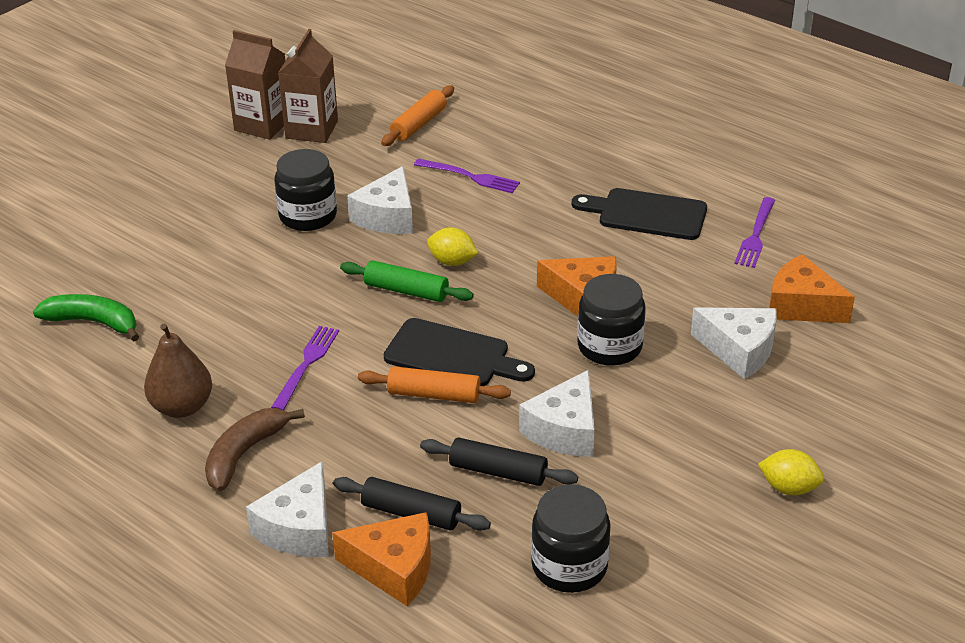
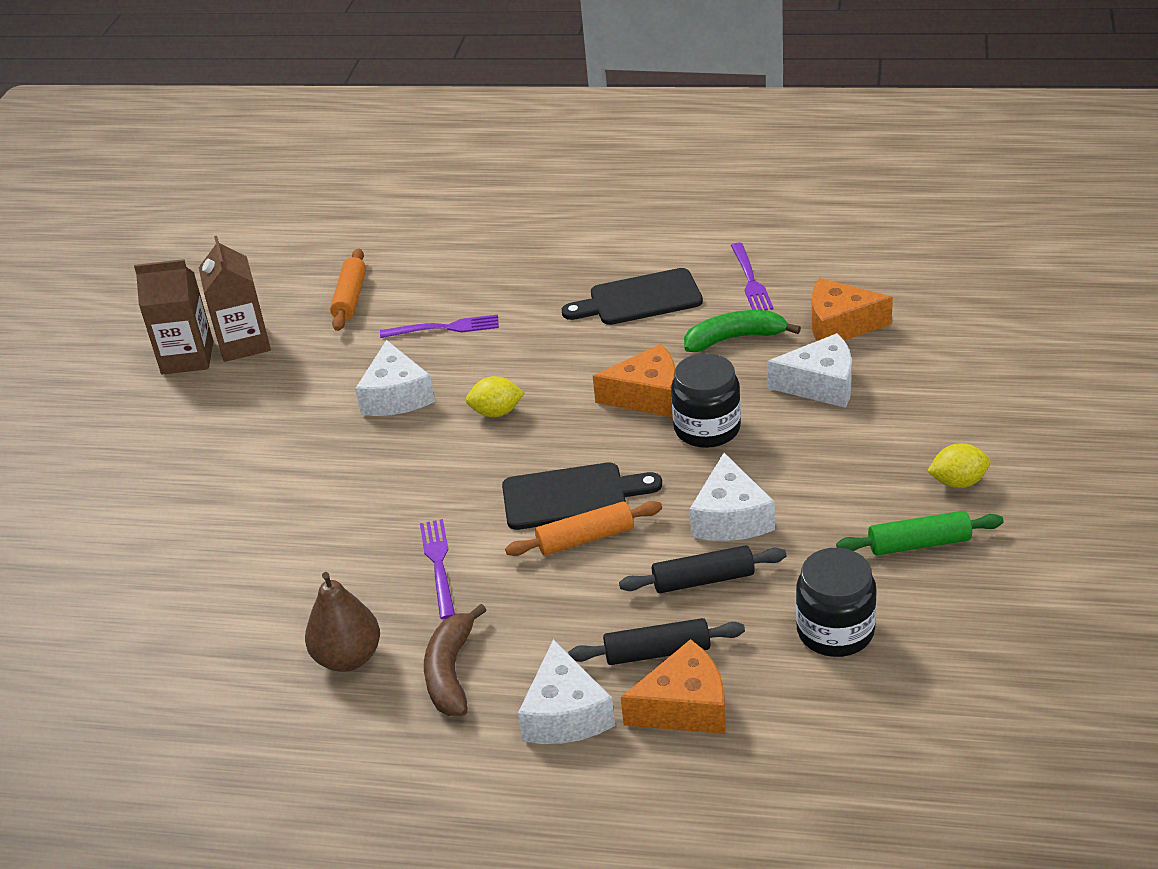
camera: 25 degrees left, 0 degrees up
green banana [33,294,139,341] -> green banana moved to [684,310,801,352]
black jar [275,149,337,231] -> none
green rolling pin [340,260,474,302] -> green rolling pin moved to [836,511,1004,555]

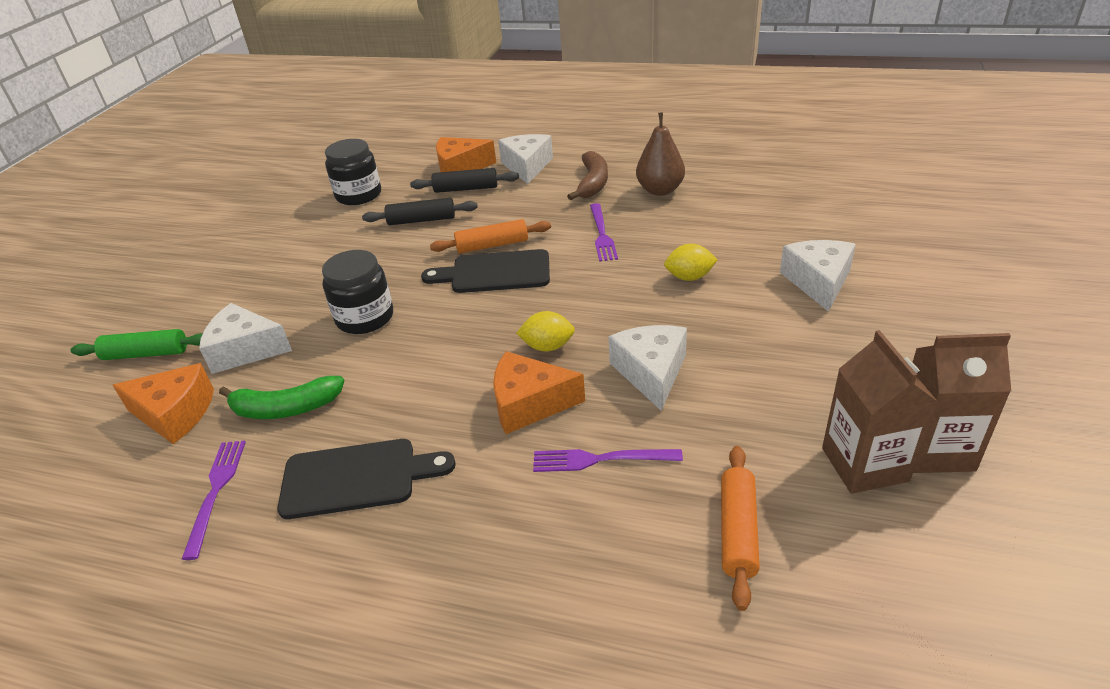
camera: 175 degrees left, 0 degrees up
orange cheese [593,344,675,417] -> orange cheese moved to [493,351,585,434]
white cheese [690,453,775,541] -> white cheese moved to [780,240,856,312]
green rolling pin [836,511,1004,555] -> green rolling pin moved to [70,329,203,360]
yellow lemon [927,443,991,488] -> yellow lemon moved to [664,244,718,281]

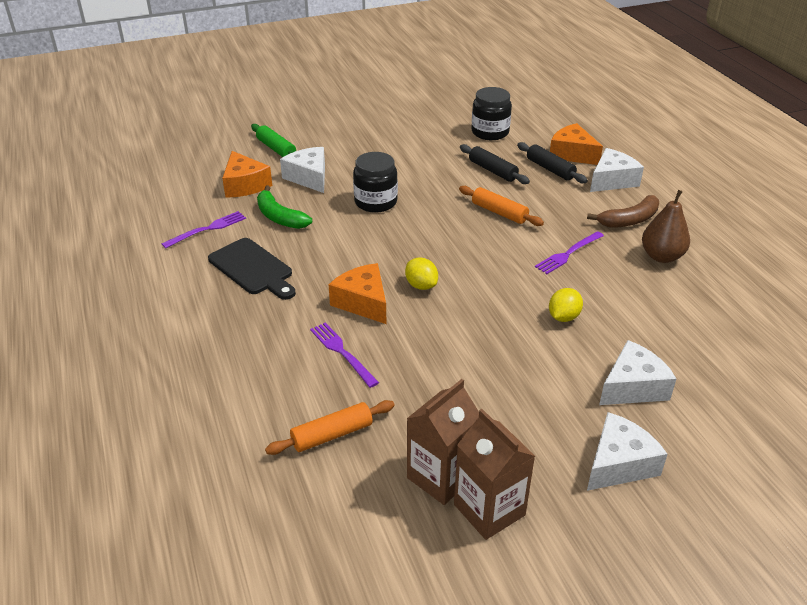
camera: 50 degrees right, 0 degrees up
black cutting board [421,249,550,293] -> none
white cheese [609,325,687,411] -> white cheese moved to [587,412,668,491]
yellow lemon [664,244,718,281] -> yellow lemon turned 75 degrees clockwise [549,288,583,322]

